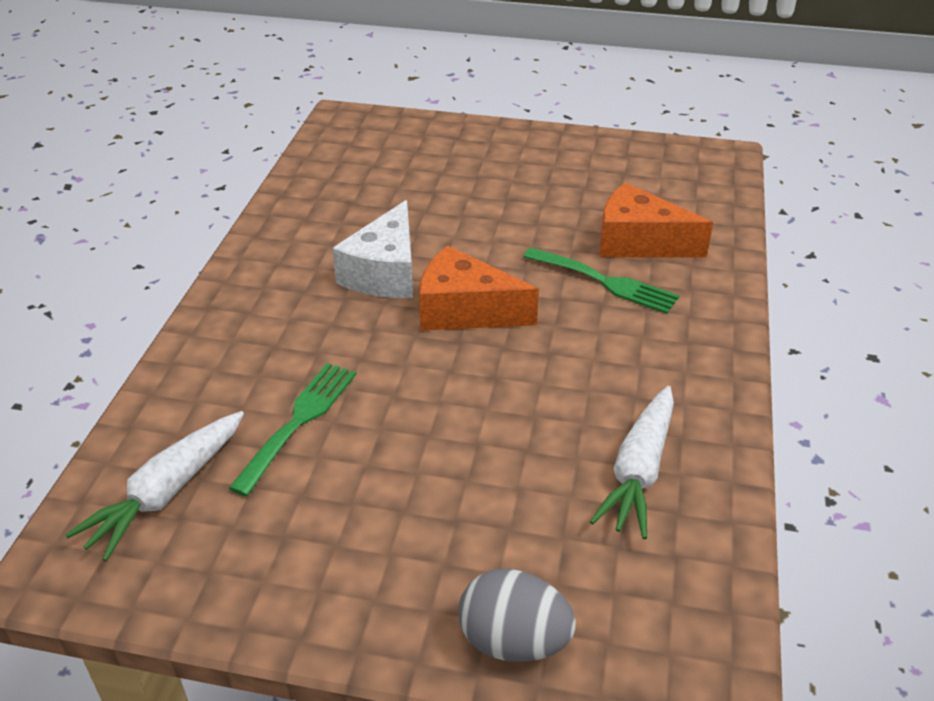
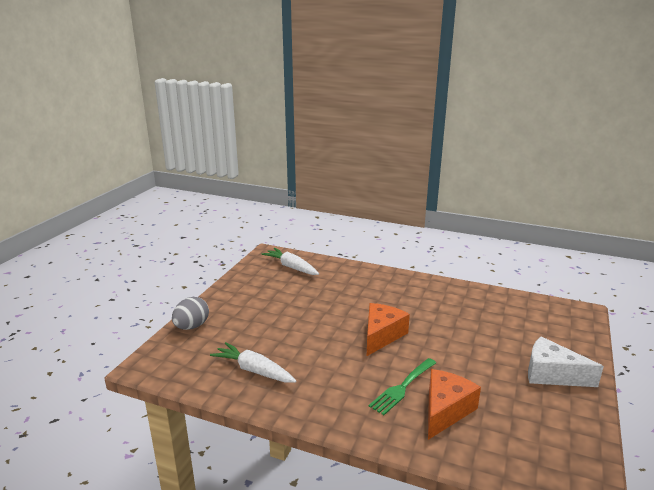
camera: 100 degrees right, 15 degrees down
green fork [229,363,356,496] -> none
white cheese [332,200,413,298] -> white cheese moved to [528,336,604,387]

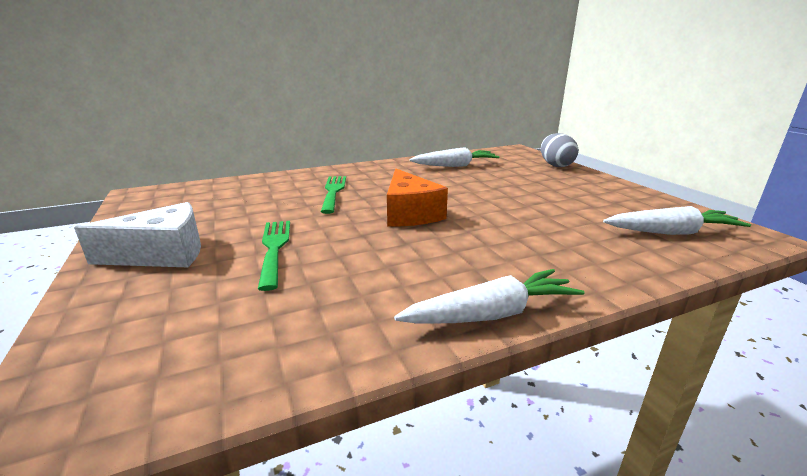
camera: 135 degrees right, 0 degrees up
orange cheese [428,369,481,440] -> none
none -> green fork [258,221,290,291]
none -> white carrot [394,269,585,324]

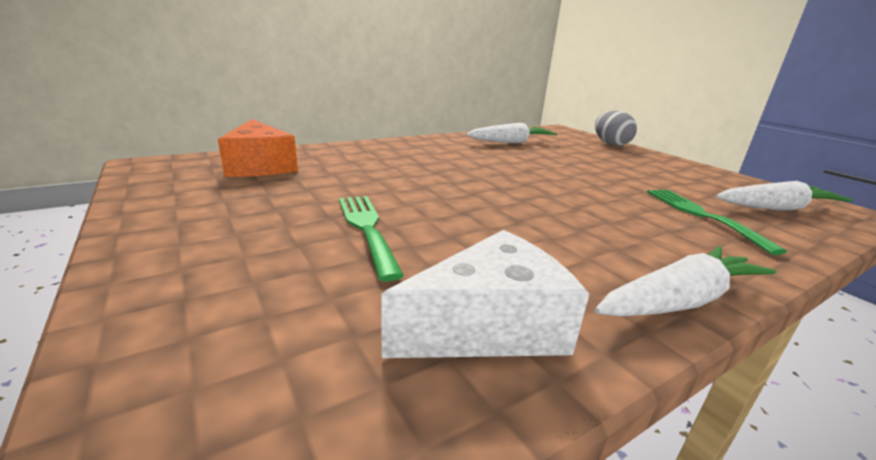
camera: 10 degrees left, 0 degrees up
white cheese [74,202,201,267] -> white cheese moved to [381,230,589,358]
green fork [321,176,346,214] -> green fork moved to [647,190,787,255]
orange cheese [387,169,448,226] -> orange cheese moved to [218,119,298,177]

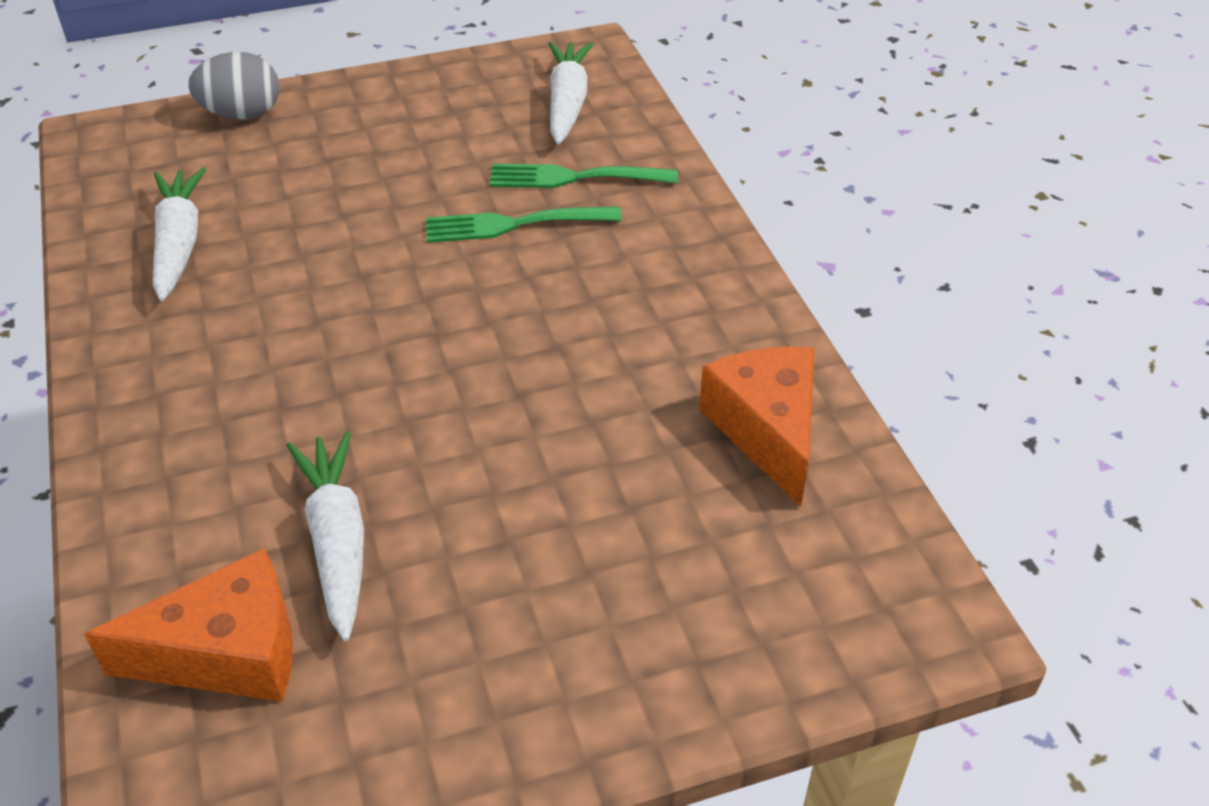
camera: 75 degrees left, 20 degrees up
green fork [339,196,404,281] -> green fork moved to [426,206,622,243]
white cheese [381,230,589,358] -> orange cheese [699,347,814,507]
white carrot [595,246,776,316] -> white carrot moved to [286,431,364,641]

